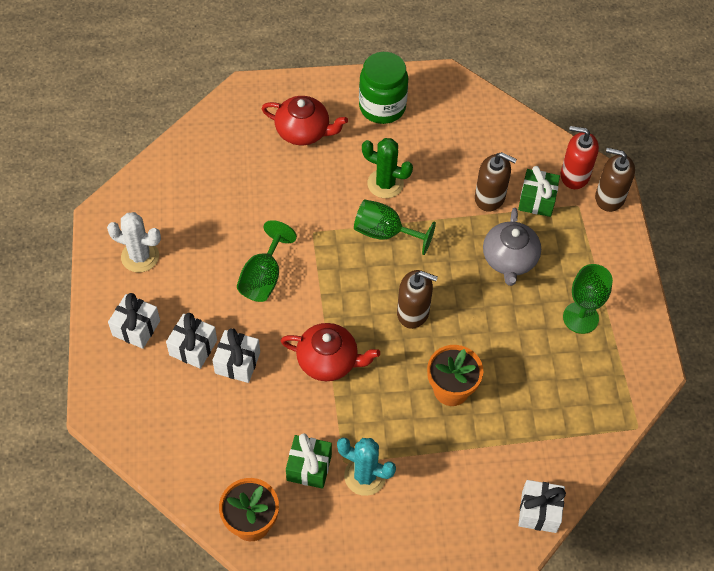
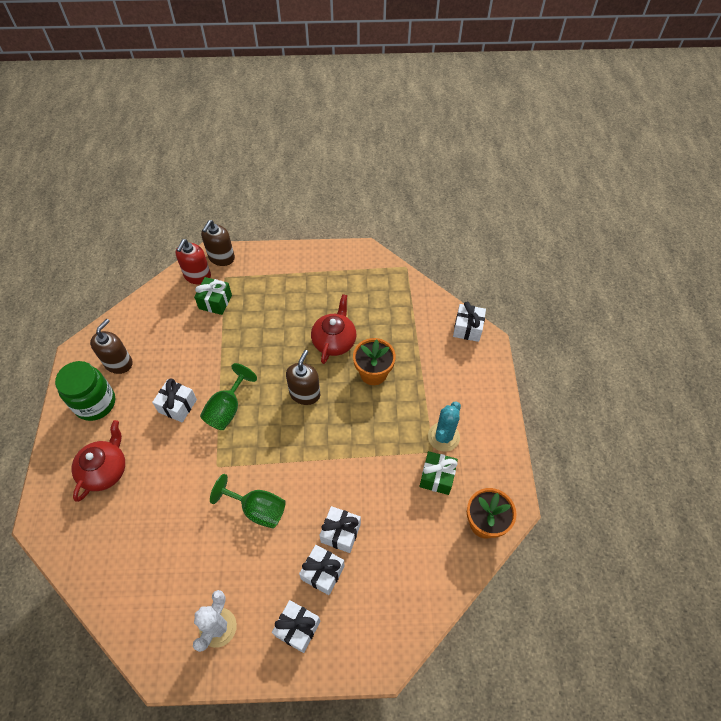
camera: 85 degrees left, 0 degrees up
red teapot [281,323,380,381] -> red teapot moved to [311,294,356,364]
green cactus [362,138,413,198] -> white gift [152,379,197,422]
brown soap dispenser [475,152,517,212] -> brown soap dispenser moved to [90,319,133,374]
grey teapot [483,208,541,286] -> none
green goblet [563,264,613,334] -> none

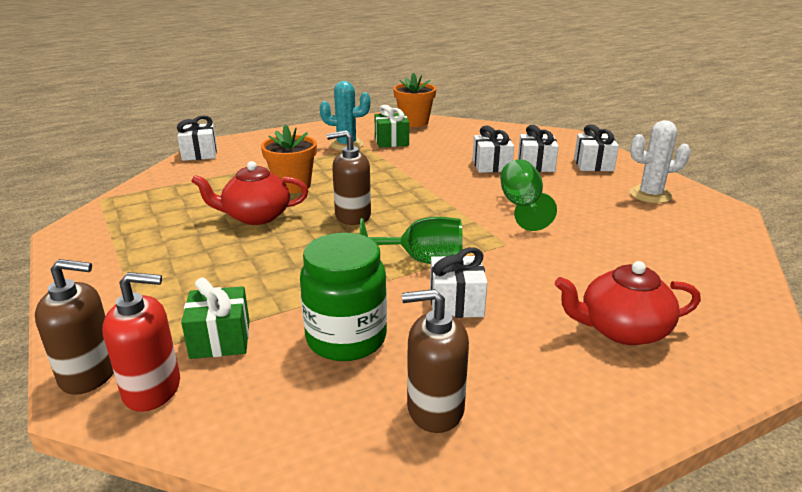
camera: 115 degrees left, 30 degrees down
green jar [55,361,115,421] -> green jar moved to [300,233,387,361]

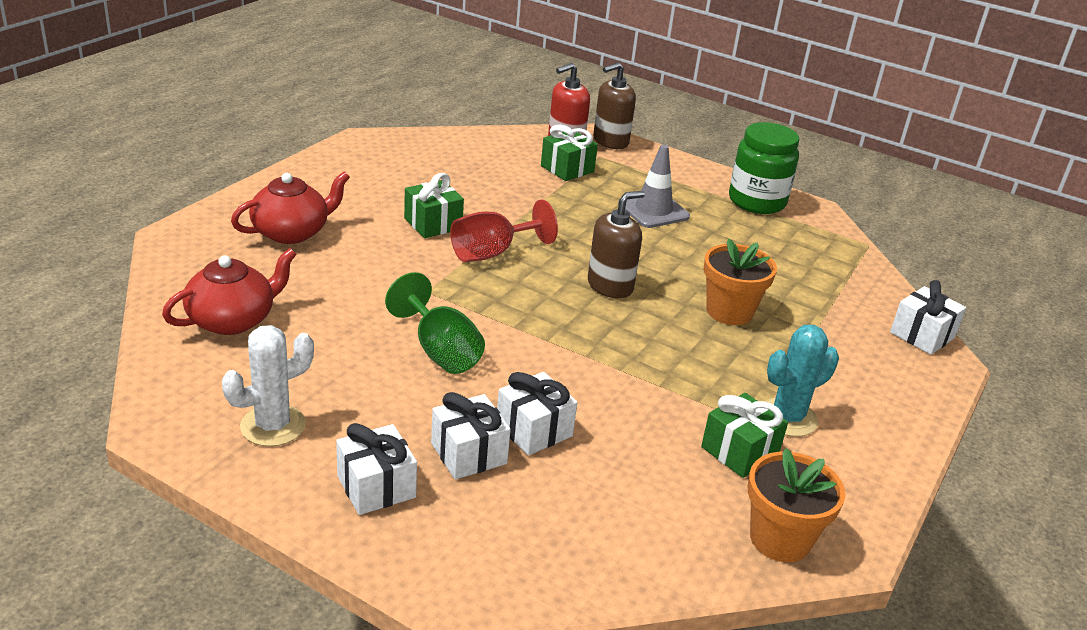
camera: 145 degrees right, 5 degrees up
red teapot [191,161,308,225] -> red teapot moved to [162,248,297,335]
green jar [300,233,387,361] -> green jar moved to [729,122,799,214]
green goblet [360,217,463,264] -> red goblet [450,200,558,262]
brown soap dispenser [402,289,469,433] -> none
white gift [430,247,487,318] -> green gift [404,173,464,238]
none -> grey traffic cone [618,145,690,228]

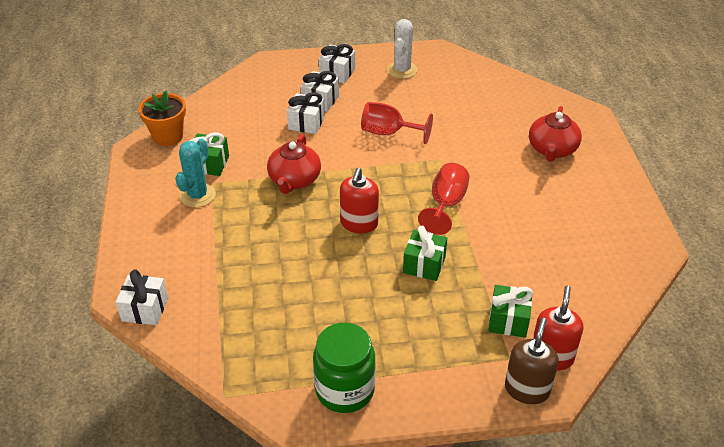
camera: 145 degrees right, 10 degrees up
red teapot [162,248,297,335] -> red teapot moved to [267,134,321,194]
green goblet [385,272,485,374] -> red goblet [361,102,433,144]
green gift [404,173,464,238] -> green gift moved to [403,226,447,281]
brown soap dispenser [588,191,645,299] -> red soap dispenser [340,168,379,233]
grey traffic cone [618,145,690,228] -> none
orange flower pot [704,239,777,325] -> none

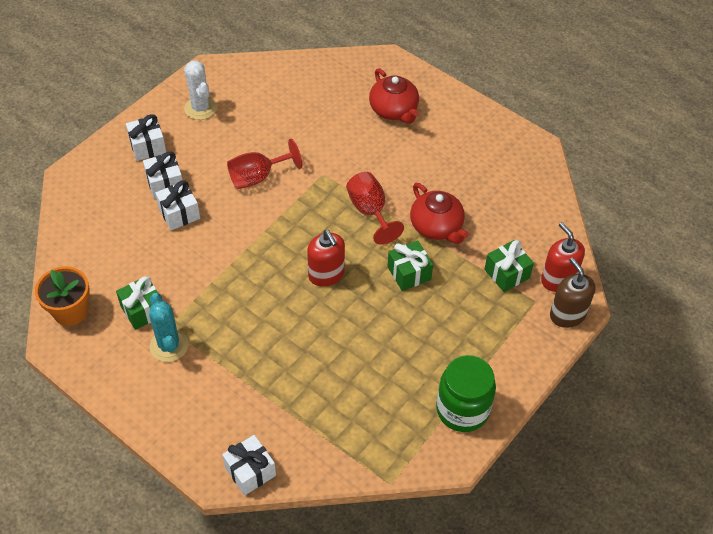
camera: 45 degrees left, 10 degrees up
red teapot [267,134,321,194] -> red teapot moved to [410,183,469,244]

